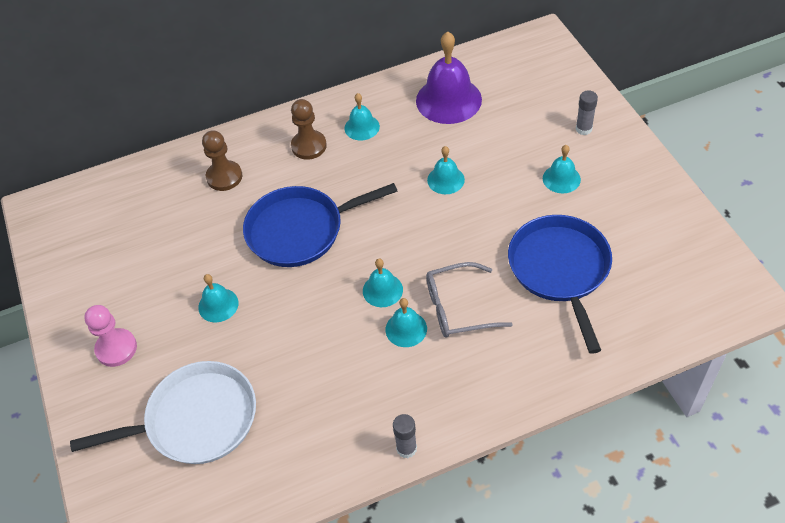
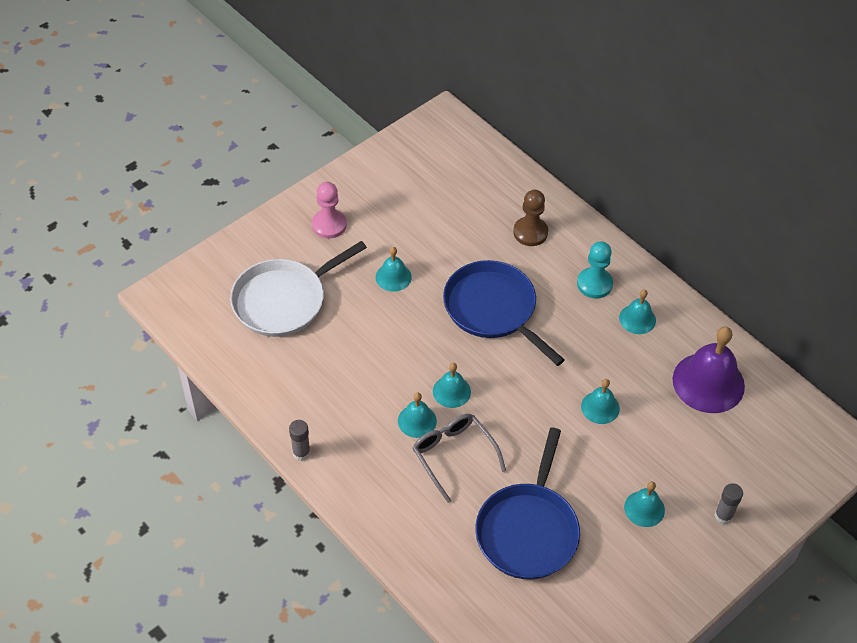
camera: 65 degrees right, 0 degrees up
white pan [70,361,256,464] -> white pan turned 90 degrees clockwise [230,241,367,337]
brown pawn [291,99,327,160] -> turquoise pawn [577,241,613,298]
blue pan [508,215,612,354] -> blue pan turned 135 degrees clockwise [476,427,580,579]

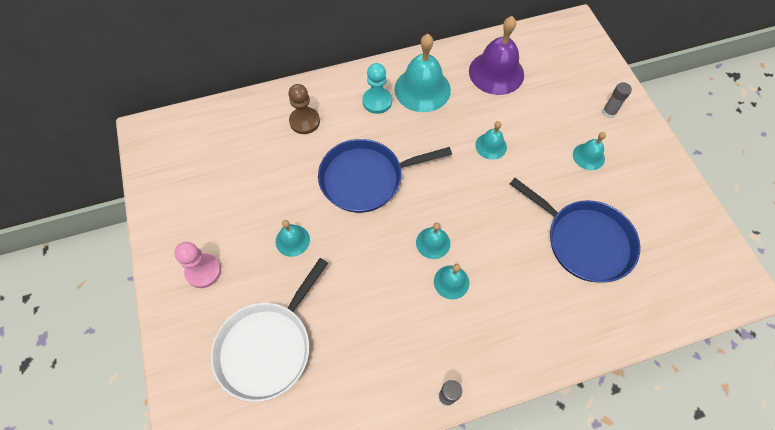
camera: 65 degrees left, 10 degrees up
white pan [230,241,367,337] -> white pan turned 45 degrees clockwise [211,258,328,402]
grey glasses [413,414,506,503] -> none
turquoise bell [619,290,656,334] -> turquoise bell [395,34,451,112], size x1.89

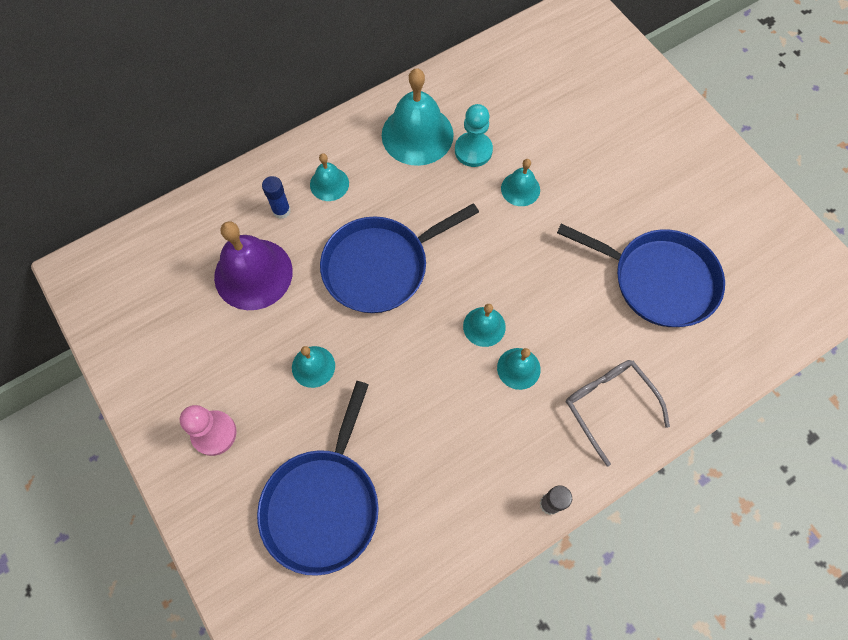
camera: 15 degrees left, 5 degrees up
white pan [211,258,328,402] -> blue pan [257,381,379,576]
brown pawn [288,84,320,134] -> blue glue stick [262,176,291,219]
turquoise pawn [362,63,392,114] -> turquoise pawn moved to [455,104,493,167]
purple bell [469,16,524,95] -> purple bell moved to [214,221,293,310]
turquoise bell [573,132,606,170] -> turquoise bell moved to [310,153,349,201]
grey glue stick [602,82,632,118] -> none
none -> grey glasses [566,360,670,466]

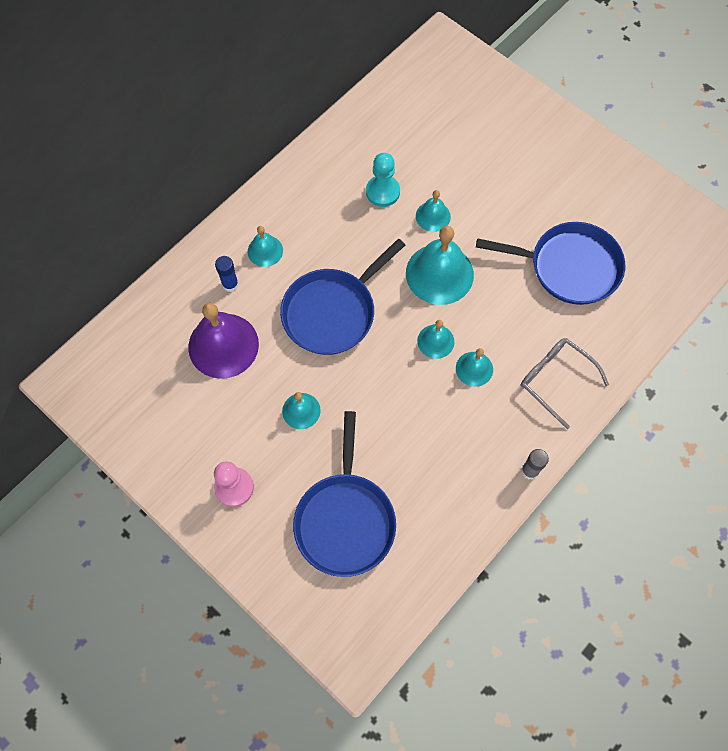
camera: 15 degrees left, 0 degrees up
turquoise bell [382,68,454,166] -> turquoise bell moved to [406,226,474,305]

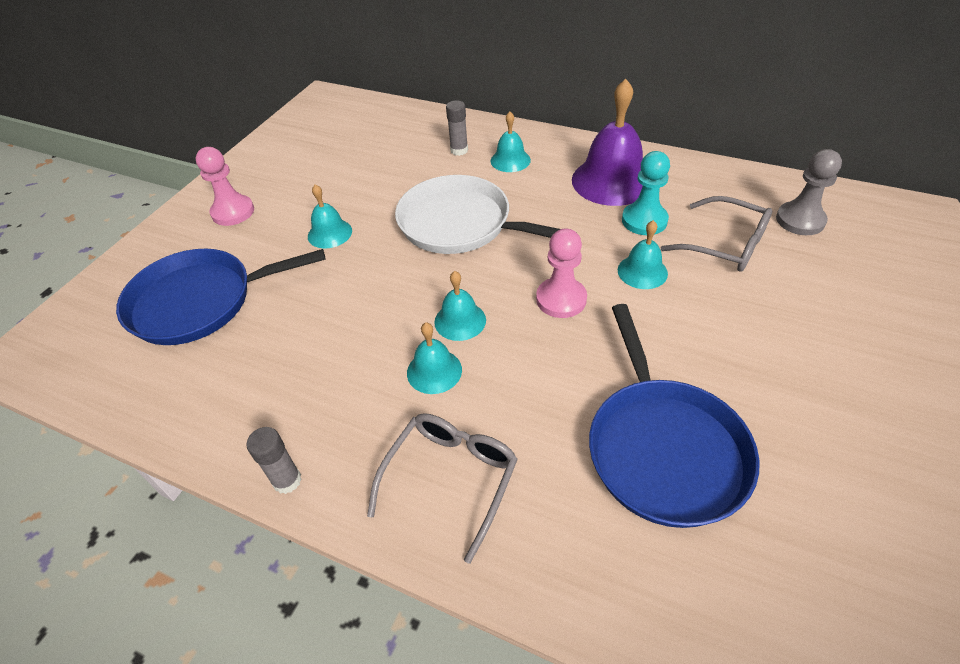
camera: 75 degrees right, 20 degrees down
purple bell [188,303,259,379] -> purple bell moved to [572,79,643,206]
blue glue stick [215,256,239,292] -> grey glue stick [446,100,468,156]
blue pan [280,239,405,355] -> white pan [395,175,577,254]
turquoise bell [406,226,474,305] -> pink pawn [536,228,587,318]
none -> grey glasses [661,196,772,272]
none -> grey pawn [776,149,842,235]

